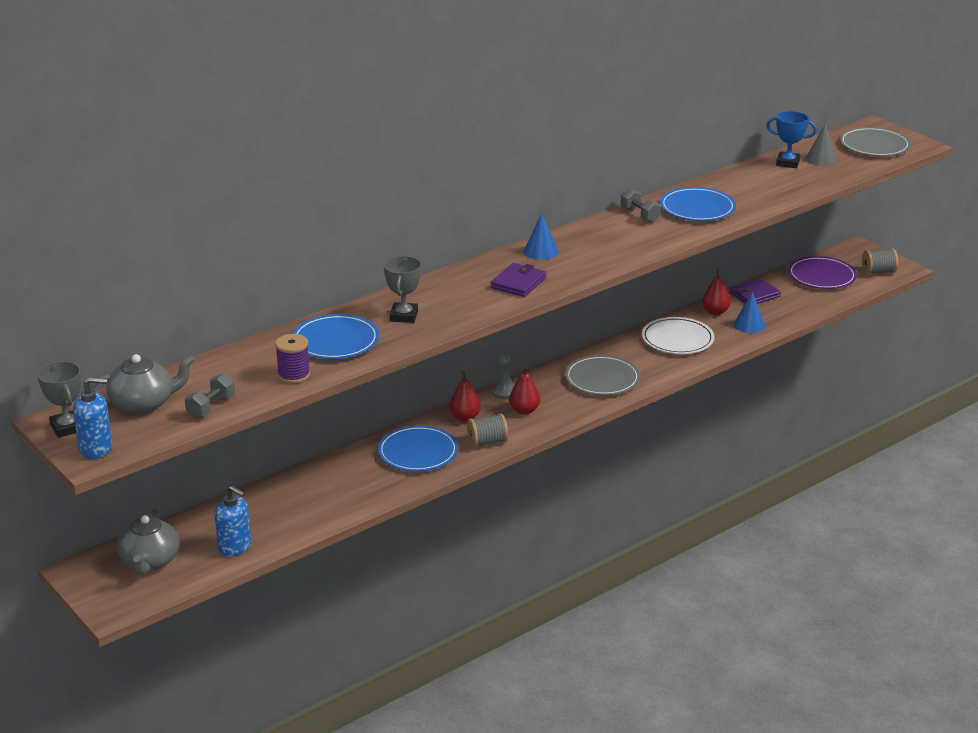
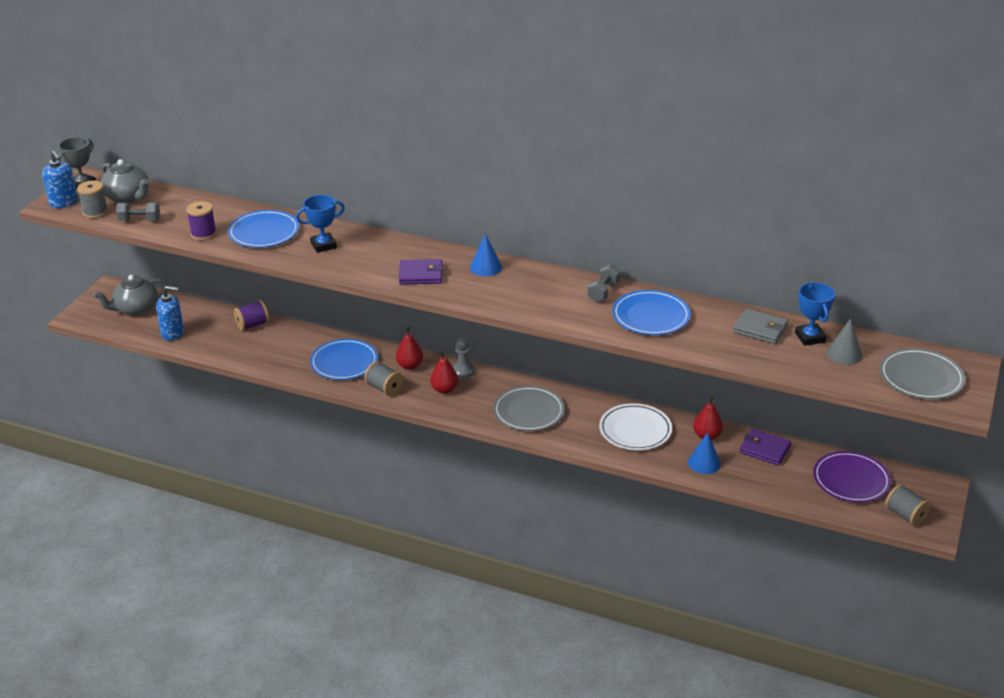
camera: 60 degrees right, 5 degrees up
blue soap dispenser [215,486,251,556] -> blue soap dispenser turned 90 degrees counterclockwise [156,286,184,341]
grey trophy [384,256,421,323] -> blue trophy [296,195,345,253]
none -> grey spool [77,180,108,219]
none -> purple spool [234,300,269,331]
none -> grey wallet [733,308,788,344]

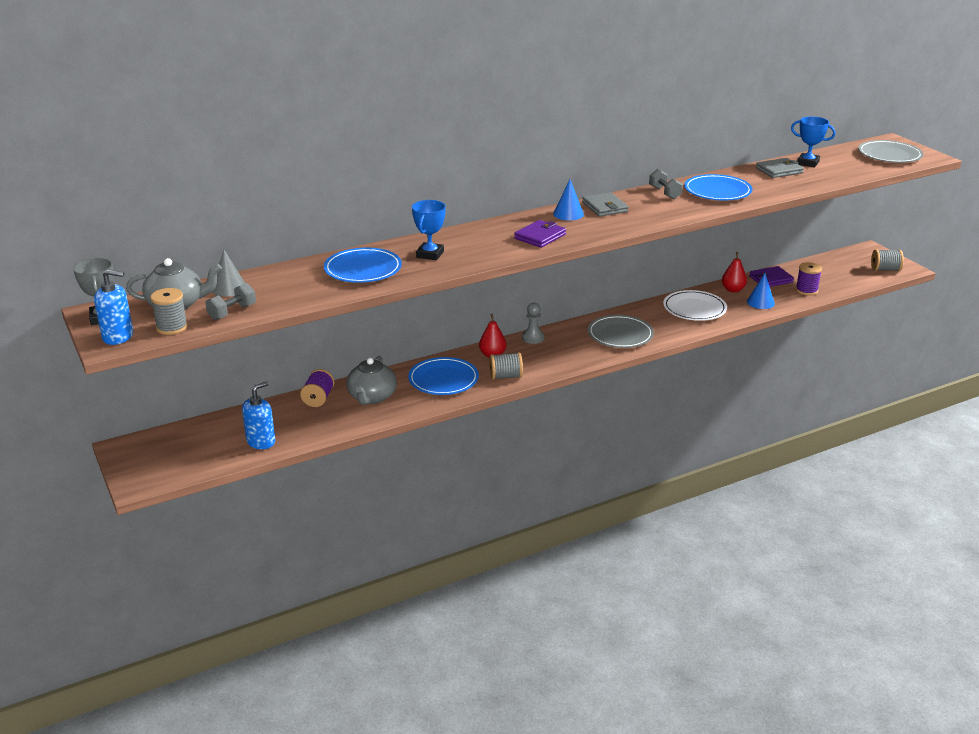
camera: 50 degrees left, 5 degrees down
grey teapot [93,275,168,316] -> grey teapot moved to [346,356,397,405]
purple spool [186,201,217,240] -> purple spool moved to [796,262,822,296]
red pear [430,352,459,394] -> none
purple plate [813,451,891,503] -> none
grey cone [826,319,863,365] -> grey cone moved to [212,250,246,297]
none -> grey wallet [582,192,628,217]

